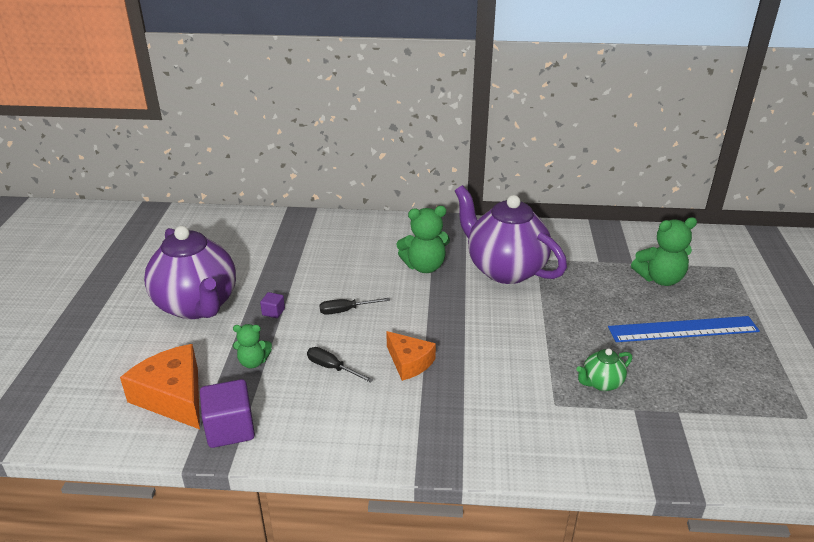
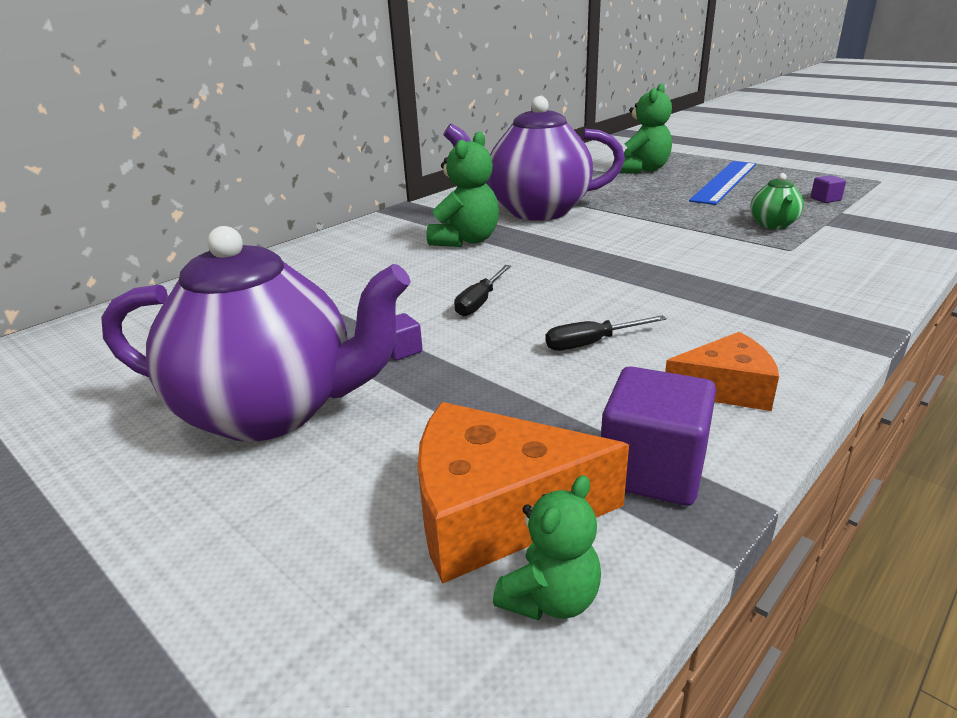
camera: 50 degrees left, 5 degrees down
green teddy bear [233,324,272,368] -> green teddy bear moved to [493,475,601,620]
orange cheese [386,331,436,381] -> orange cheese moved to [665,332,779,411]
none -> purple cube [811,175,846,203]

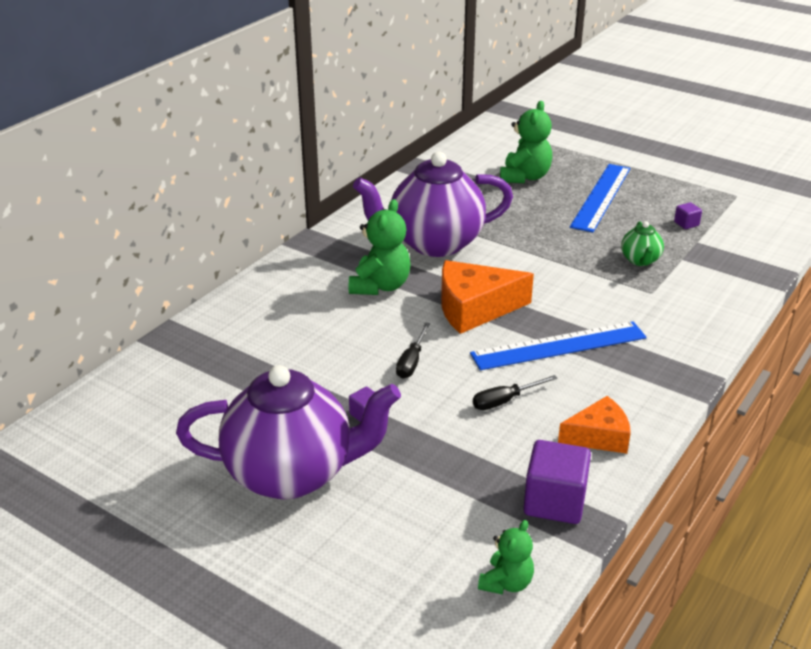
camera: 10 degrees left, 5 degrees up
orange cheese [417,402,629,584] -> orange cheese moved to [441,260,534,334]
none -> blue ruler [470,321,647,370]

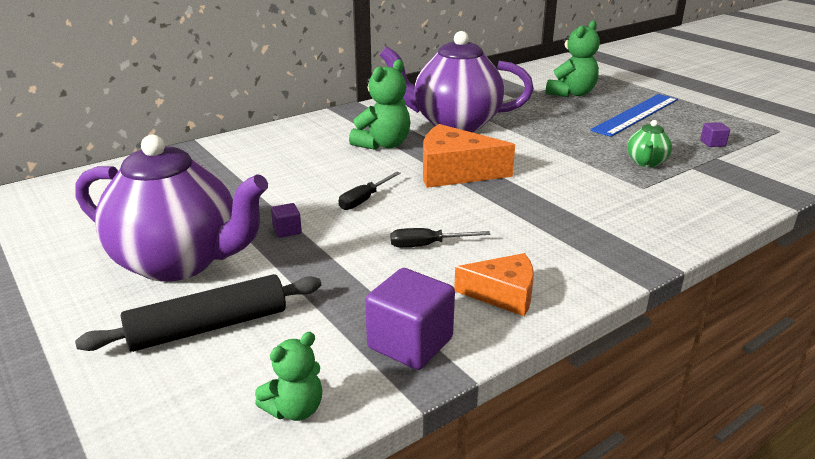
camera: 20 degrees right, 5 degrees down
blue ruler [470,321,647,370] -> none
none -> black rolling pin [75,274,321,352]

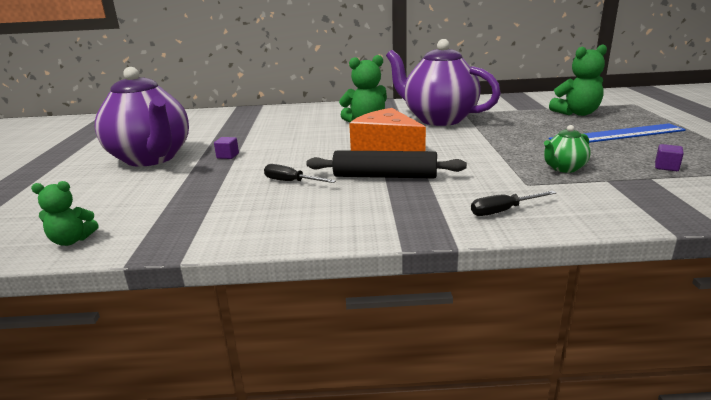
camera: 35 degrees right, 5 degrees down
black rolling pin [75,274,321,352] -> black rolling pin moved to [306,150,467,178]
black screwdriver [338,172,401,210] -> black screwdriver moved to [471,191,556,216]
purple cube [365,268,455,370] -> none
orange cheese [454,253,534,316] -> none

